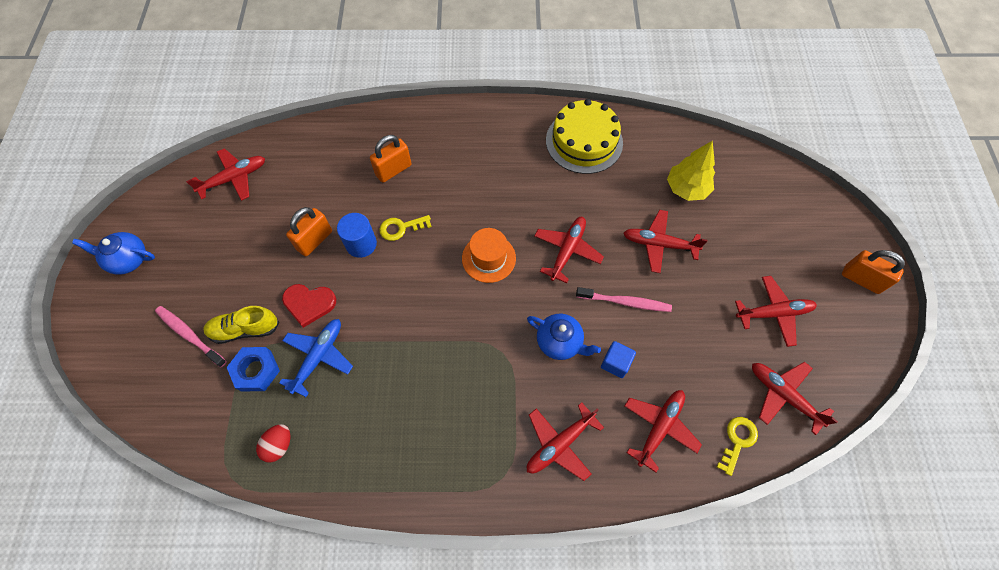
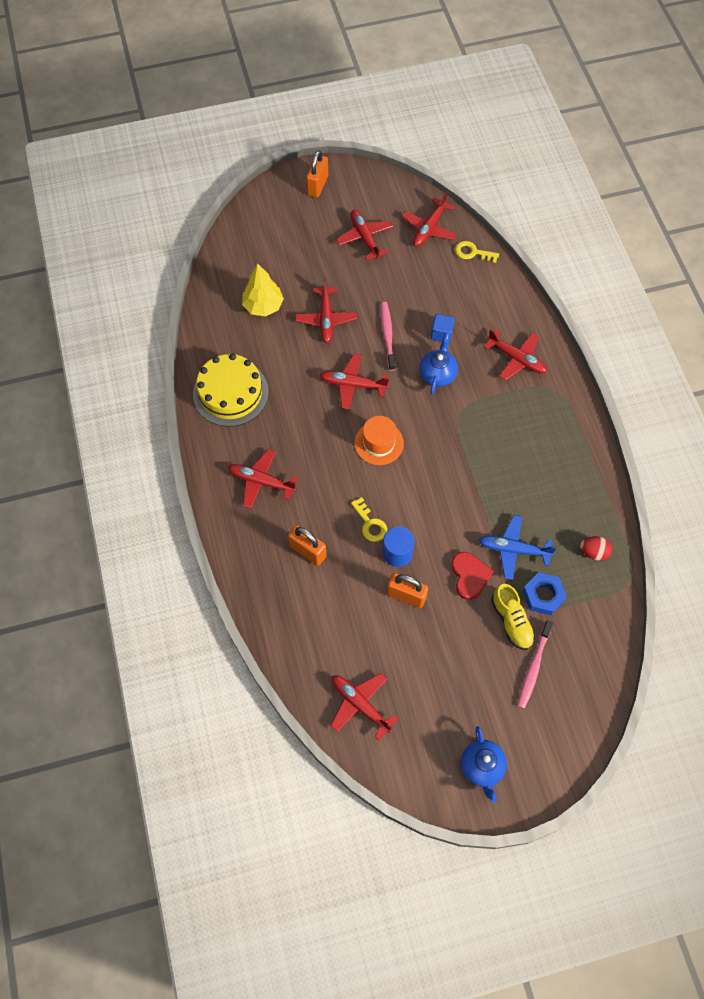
camera: 105 degrees left, 0 degrees up
red plane [624,390,702,473] -> red plane moved to [228,449,298,508]

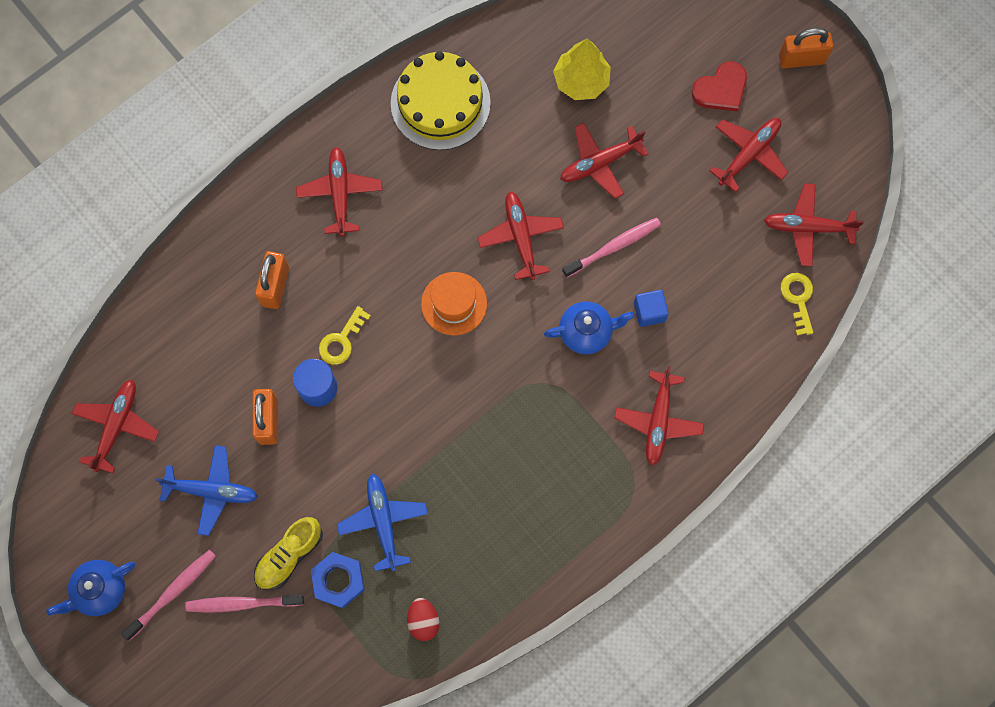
camera: 65 degrees right, 10 degrees up
red heart [451,552,494,600] -> red heart moved to [692,61,747,112]
none -> pink toothbrush [121,549,216,640]
none -> blue plane [155,445,258,536]

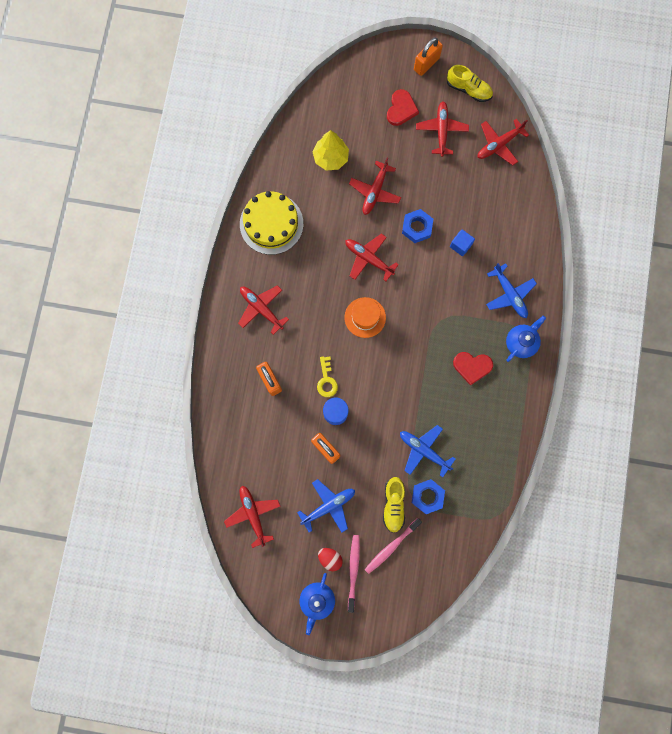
camera: 40 degrees left, 5 degrees up
red egg [407,598,439,641] -> red egg moved to [318,548,343,571]
blue teapot [544,301,634,354] -> blue teapot moved to [506,316,546,362]
pink toothbrush [562,217,661,278] -> blue nut [402,209,433,243]
red plane [614,366,704,466] -> blue plane [486,263,537,318]
yellow key [781,273,813,335] -> none
none -> yellow shoe [447,65,493,102]
none -> red heart [453,352,493,386]

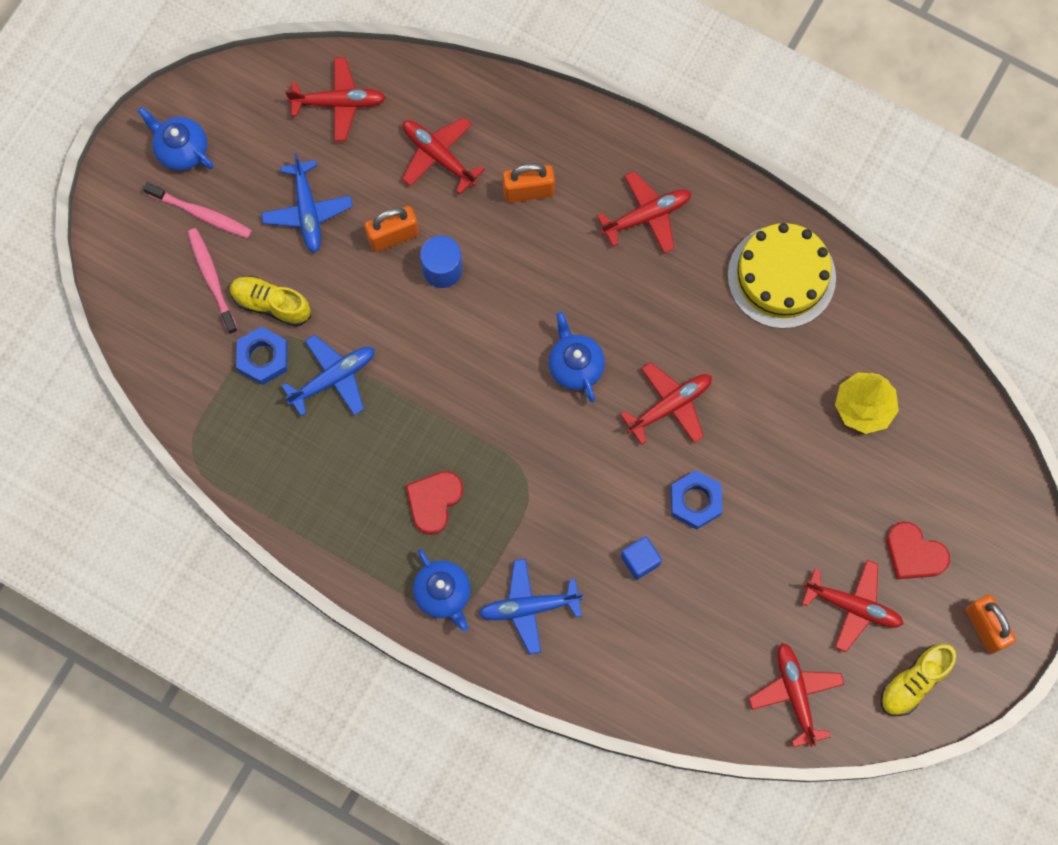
camera: 110 degrees right, 5 degrees down
yellow key [317,356,338,397] -> none
red egg [318,548,343,571] -> none
orange hat [344,297,386,338] -> blue teapot [549,312,605,402]
red plane [349,158,401,215] -> red plane moved to [402,117,485,194]

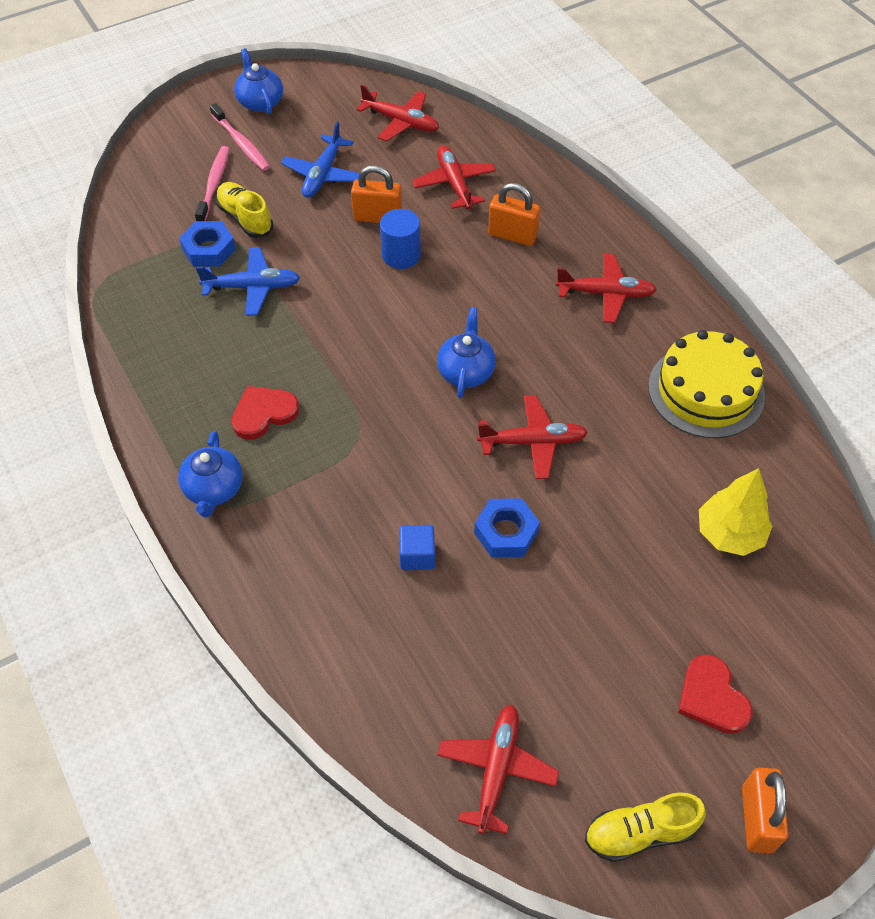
camera: 30 degrees right, 20 degrees down
blue plane [479,559,583,654] -> none
red plane [802,560,904,652] -> none

